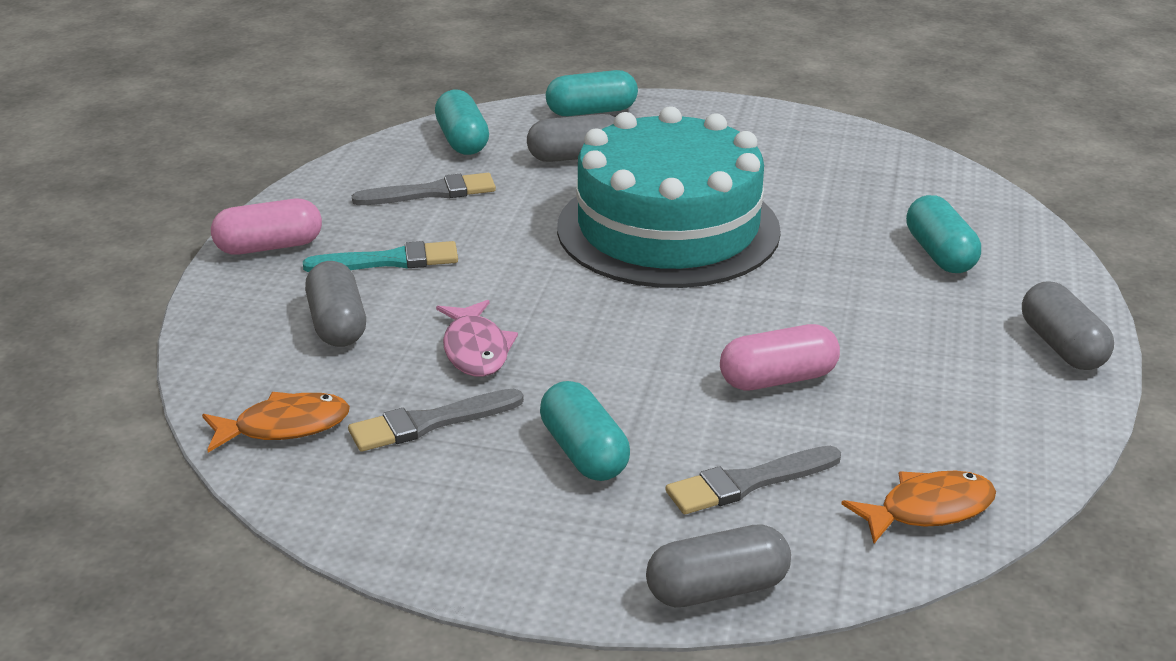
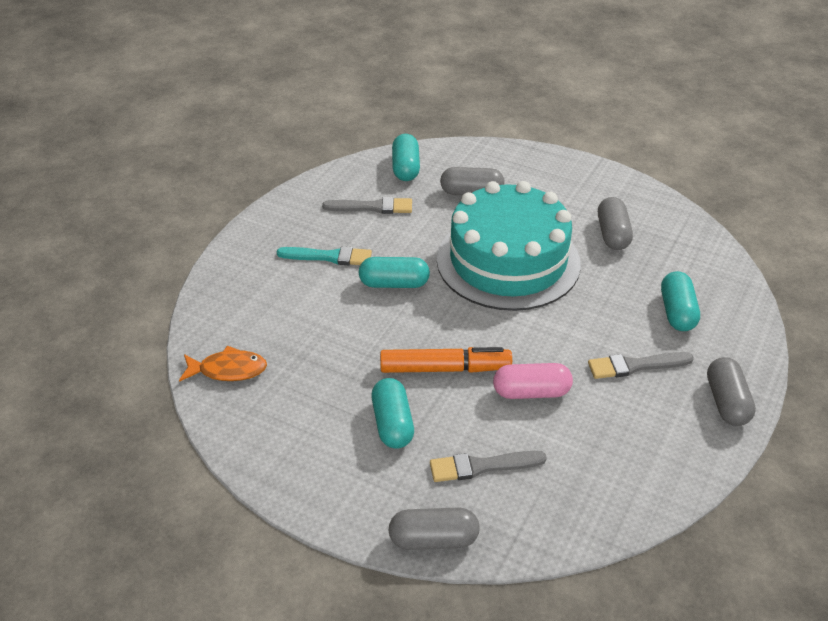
camera: 15 degrees right, 10 degrees up
pink capsule [211,199,322,255] -> none
grey capsule [305,261,366,347] -> grey capsule moved to [598,197,633,250]
grey brush [348,389,524,452] -> grey brush moved to [588,352,694,379]
pink fish [436,300,518,377] -> none
turquoise capsule [546,70,638,116] -> turquoise capsule moved to [359,257,430,288]
orange fish [842,471,996,544] -> none
none -> orange marker [380,347,512,373]

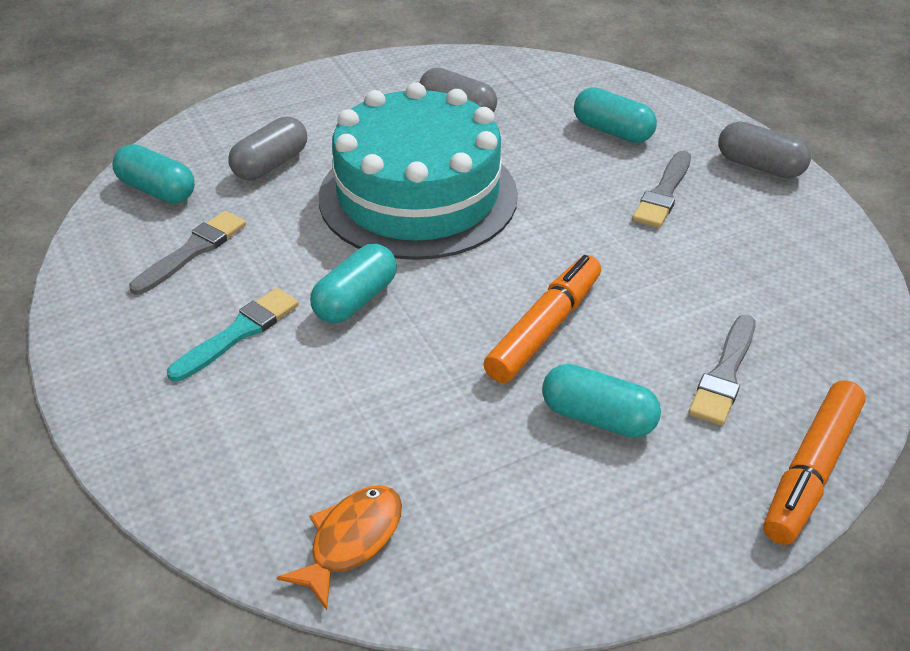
camera: 55 degrees left, 0 degrees up
grey capsule [389,507,480,550] -> orange marker [763,380,866,545]
pink capsule [493,363,573,399] -> none

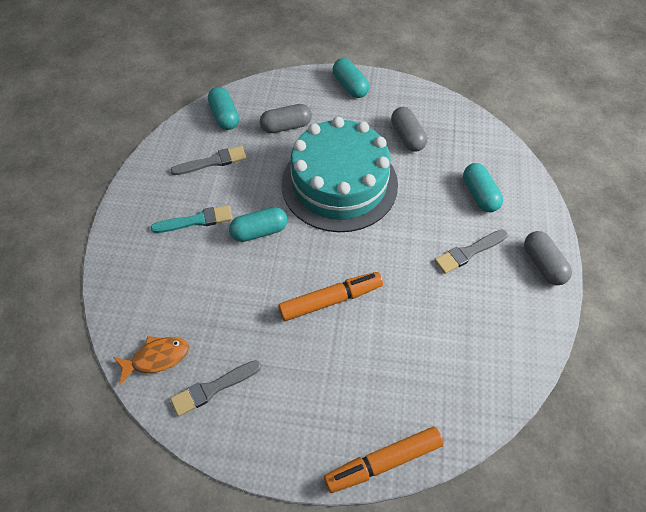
camera: 35 degrees right, 15 degrees up
turquoise capsule [542,364,661,438] -> turquoise capsule moved to [333,58,369,98]
grey brush [688,315,755,426] -> grey brush moved to [170,360,261,416]

